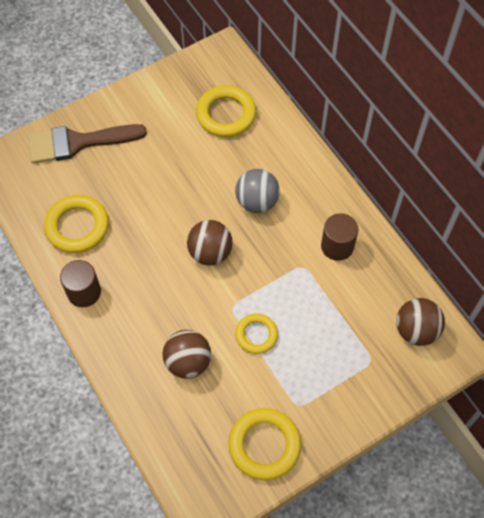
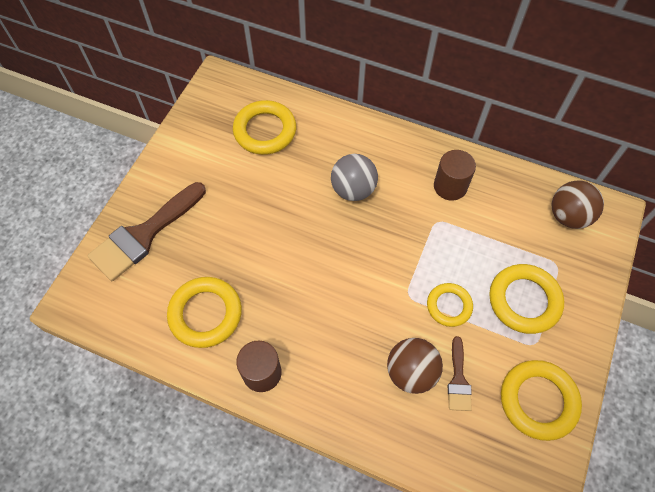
camera: 35 degrees left, 0 degrees up
brown ball [187,220,233,266] -> none
none -> brown brush [448,336,472,411]
none -> yellow ring [489,264,564,334]

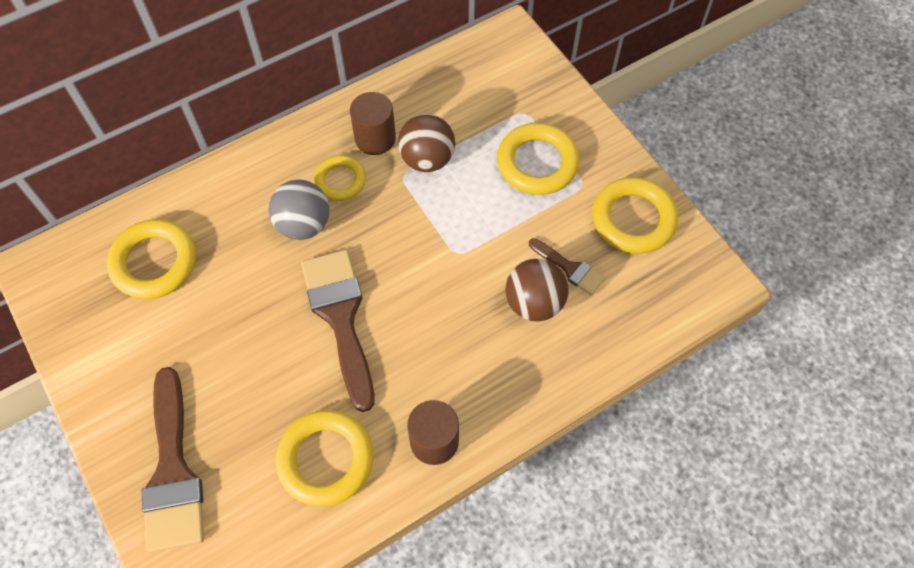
camera: 55 degrees left, 0 degrees up
yellow ring [427,283,473,327] -> yellow ring moved to [314,155,366,201]
brown ball [552,180,604,229] -> brown ball moved to [398,114,455,172]
none -> brown brush [301,250,375,412]

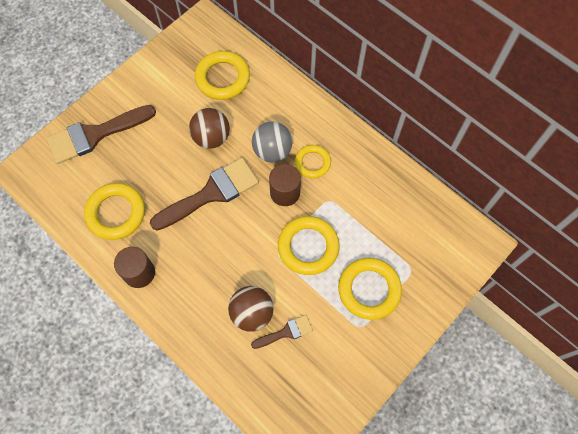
camera: 75 degrees right, 5 degrees up
brown cylinder [350,92,396,155] -> brown cylinder moved to [269,164,301,206]
brown ball [398,114,455,172] -> brown ball moved to [189,108,230,149]
brown brush [529,238,605,295] -> brown brush turned 135 degrees counterclockwise [251,315,313,349]
yellow ring [592,177,678,254] -> yellow ring moved to [278,216,339,275]

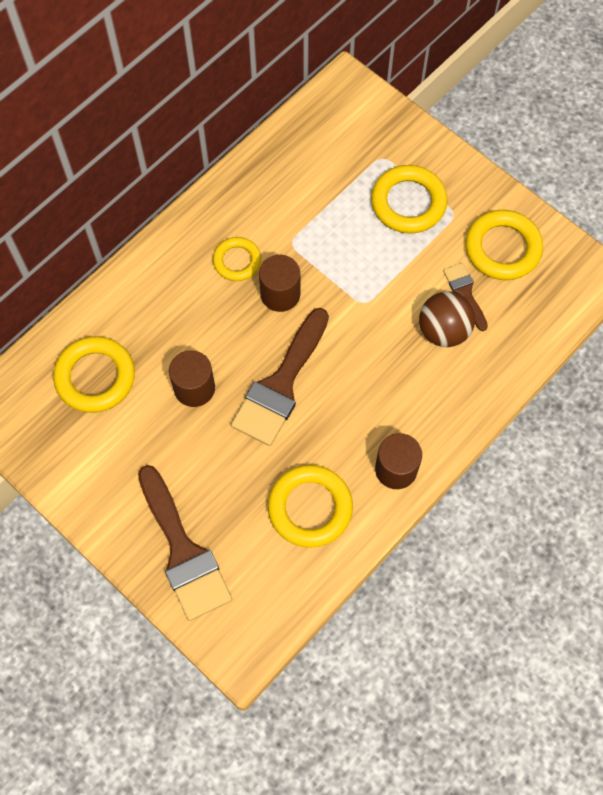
camera: 90 degrees left, 0 degrees up
brown brush [150,158,259,230] -> brown brush turned 120 degrees counterclockwise [231,308,329,446]
brown ball [189,108,230,149] -> brown cylinder [169,350,215,407]
grey ball [252,121,292,163] -> none
yellow ring [278,216,339,275] -> yellow ring moved to [465,210,543,280]

